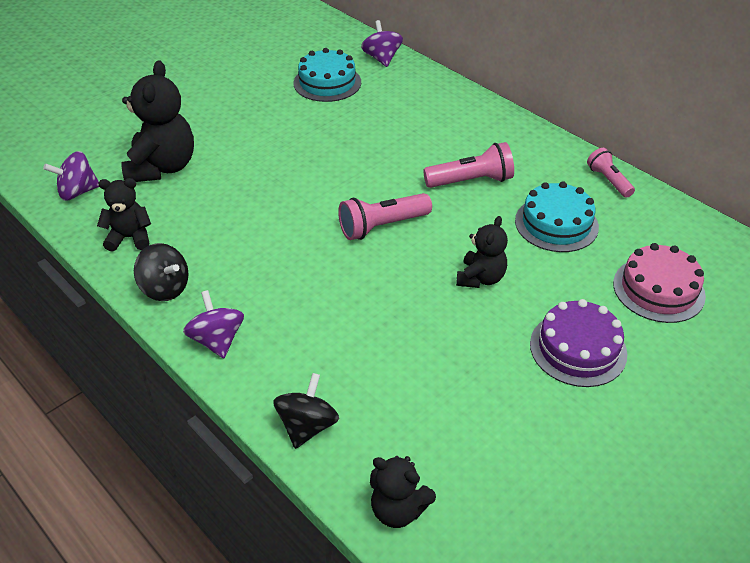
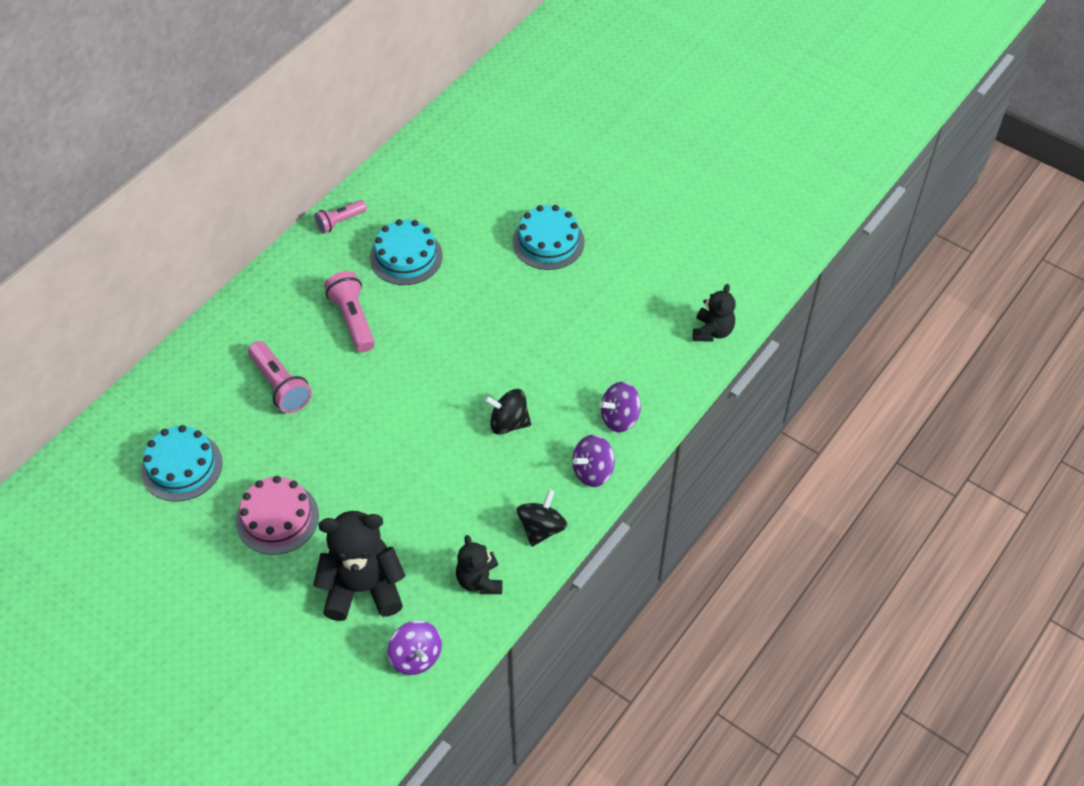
camera: 100 degrees left, 10 degrees up
black spinning top [273,373,339,449] -> black spinning top moved to [484,389,531,435]
pink flashlight [338,193,432,240] -> pink flashlight moved to [248,341,312,413]
purple spinning top [361,20,403,67] -> purple spinning top moved to [599,382,641,433]
black teddy bear [456,216,508,288] -> none
purple cake [530,299,628,387] -> turquoise cake [513,205,585,270]
pink cake [613,243,706,323] -> pink cake moved to [236,476,319,555]

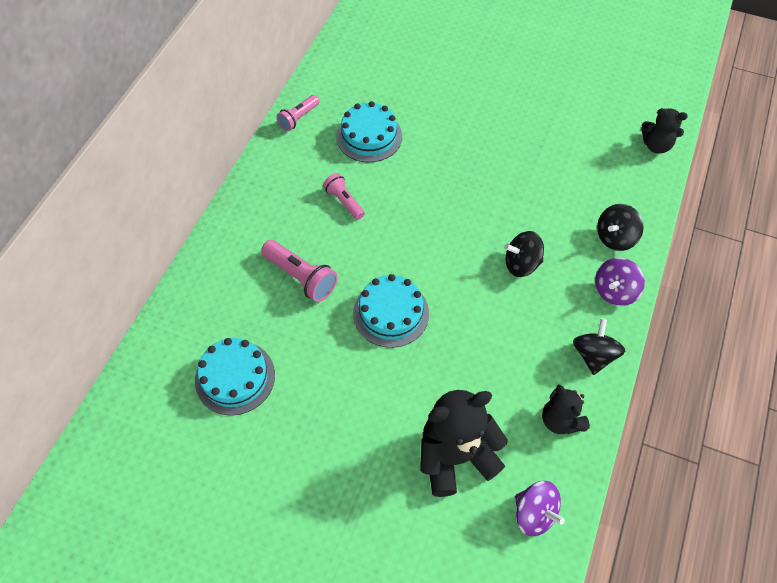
camera: 15 degrees left, 5 degrees up
pink cake [236,476,319,555] -> none
pink flashlight [324,271,375,352] -> pink flashlight [323,173,365,220], size x0.66
turquoise cake [513,205,585,270] -> turquoise cake moved to [353,274,429,348]
purple spinning top [599,382,641,433] -> black spinning top [597,204,644,251]
black teddy bear [693,284,735,342] -> black teddy bear turned 105 degrees clockwise [642,108,688,154]

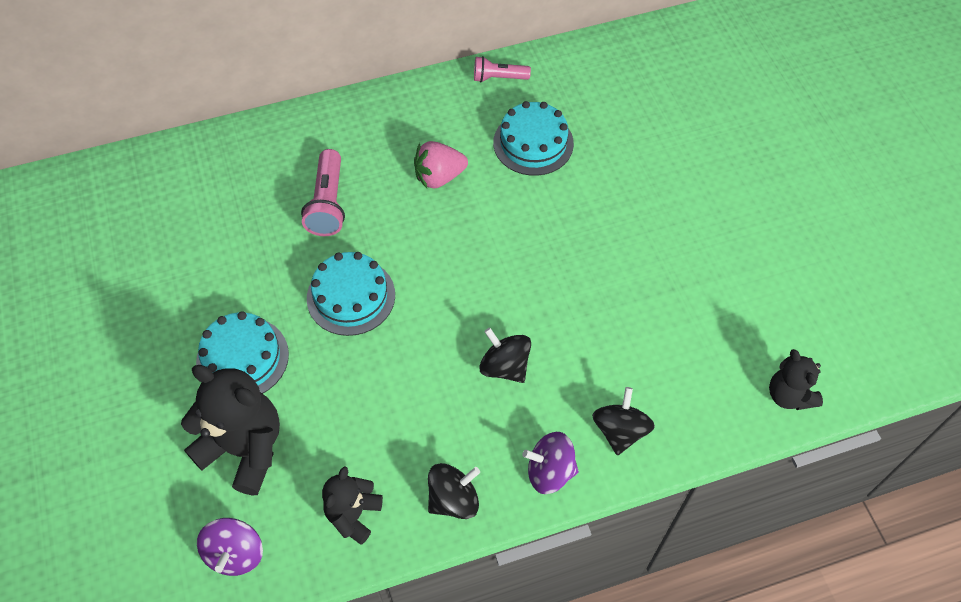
camera: 50 degrees right, 0 degrees up
turquoise cake [195,338,275,416] -> turquoise cake moved to [196,311,289,394]
pink flashlight [323,173,365,220] -> pink strawberry [414,141,468,189]
black spinning top [597,204,644,251] -> black spinning top turned 90 degrees clockwise [592,387,655,455]

